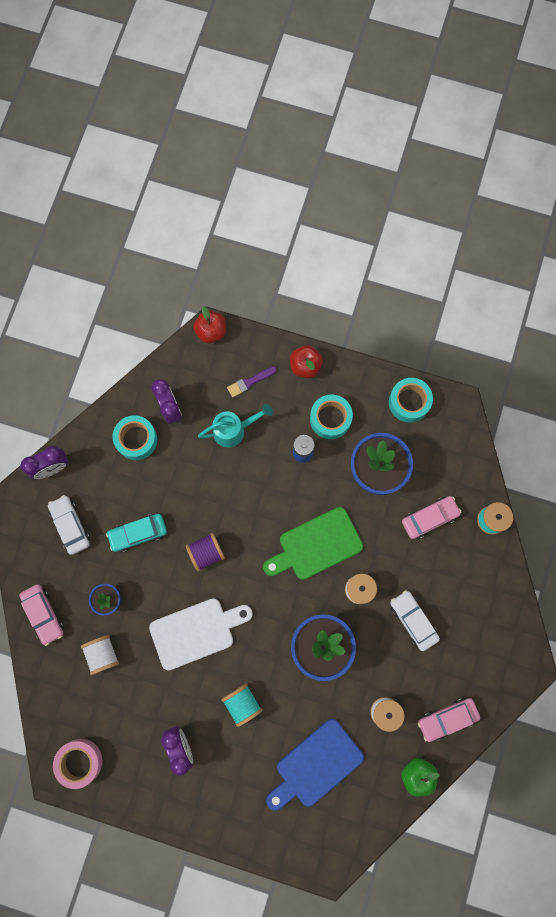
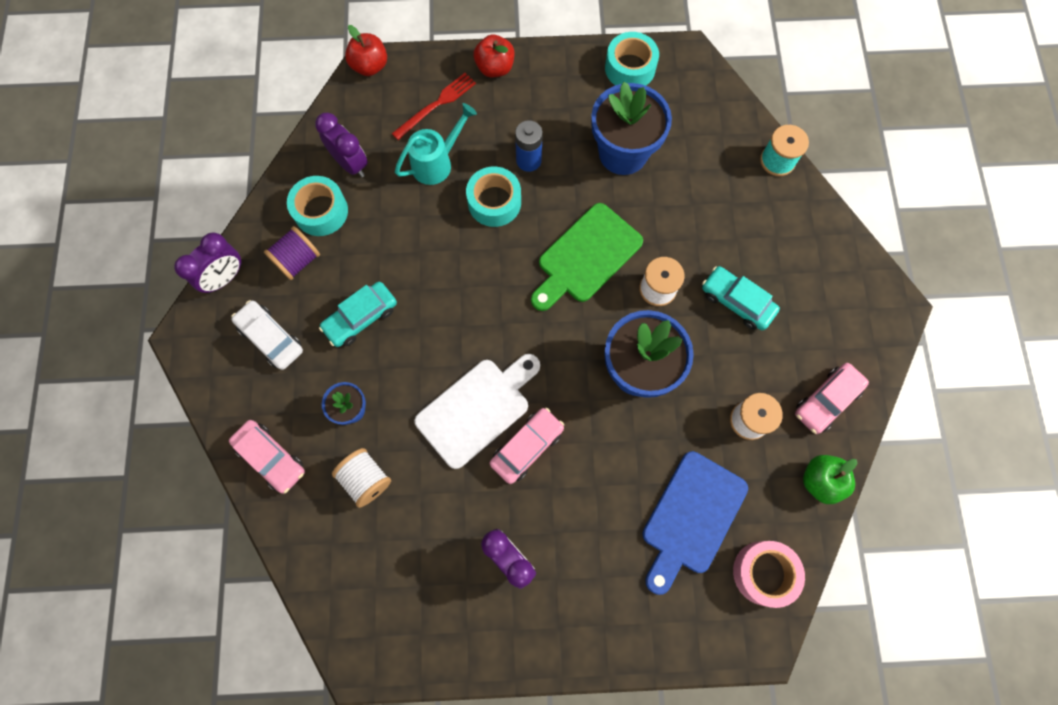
camera: 20 degrees left, 5 degrees down
pink tape [53,739,102,789] -> pink tape moved to [733,541,805,608]
purple spool [186,533,225,572] -> purple spool moved to [264,226,320,280]
turquoise spool [221,683,263,727] -> none
purple brush [227,366,277,397] -> red fork [392,73,476,140]
turquoise tape [310,394,353,439] -> turquoise tape moved to [466,167,521,227]
white car [390,590,440,651] -> turquoise car [702,266,780,330]
pink car [402,496,462,539] -> pink car moved to [490,408,564,484]

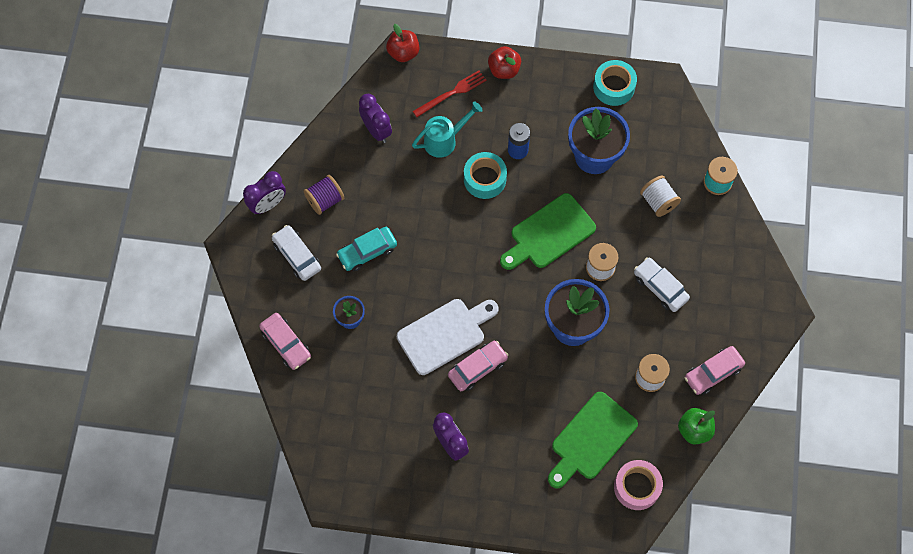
camera: 10 degrees right, 5 degrees down
turquoise tape [287,176,348,236] -> none
white spool [332,448,391,508] -> white spool moved to [640,175,681,217]
blue cutting board [642,451,748,595] -> green cutting board [548,392,638,488]
turquoise car [702,266,780,330] -> white car [634,257,690,312]

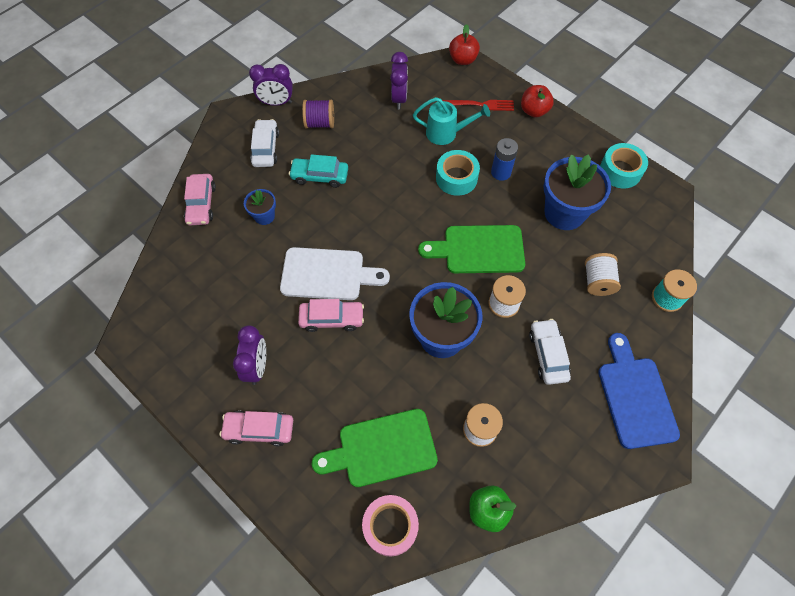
camera: 35 degrees right, 5 degrees down
pink car [685,346,745,395] -> pink car moved to [220,411,293,446]
none -> blue cutting board [598,333,680,449]

